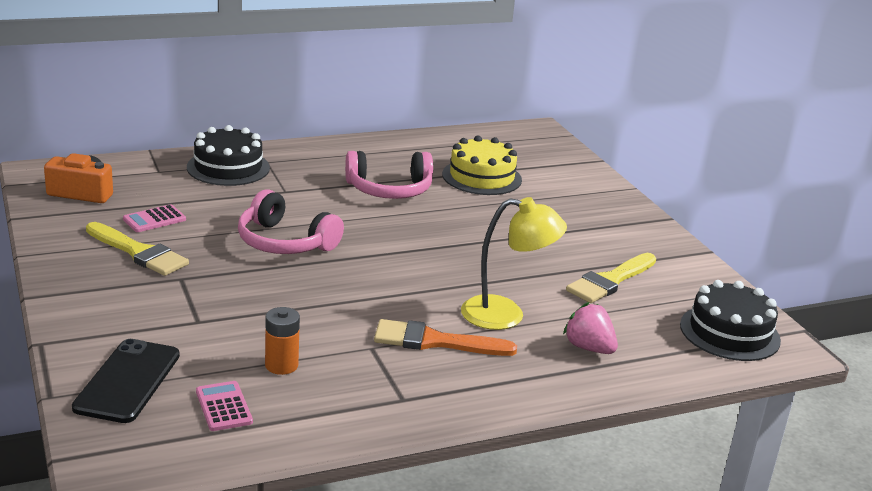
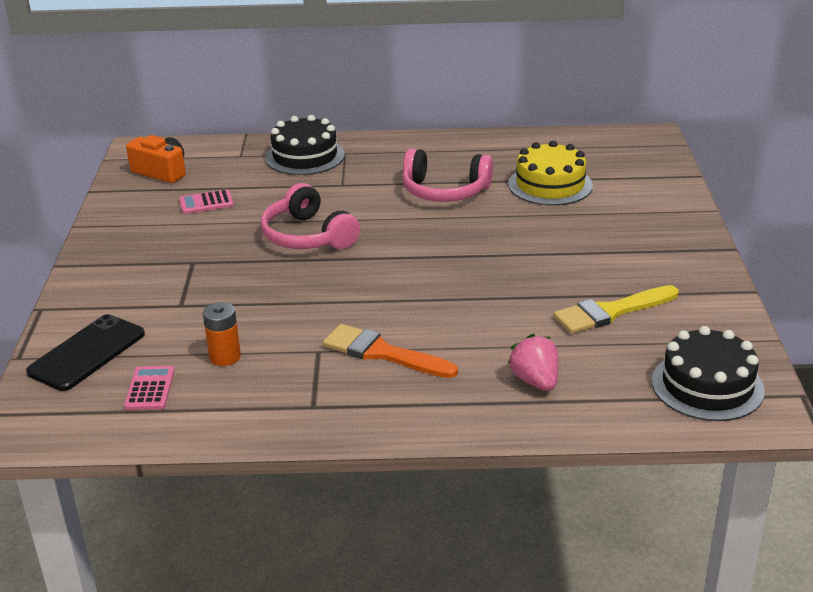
camera: 25 degrees right, 5 degrees up
yellow brush [86,222,189,276] -> none
yellow lamp [461,197,567,330] -> none

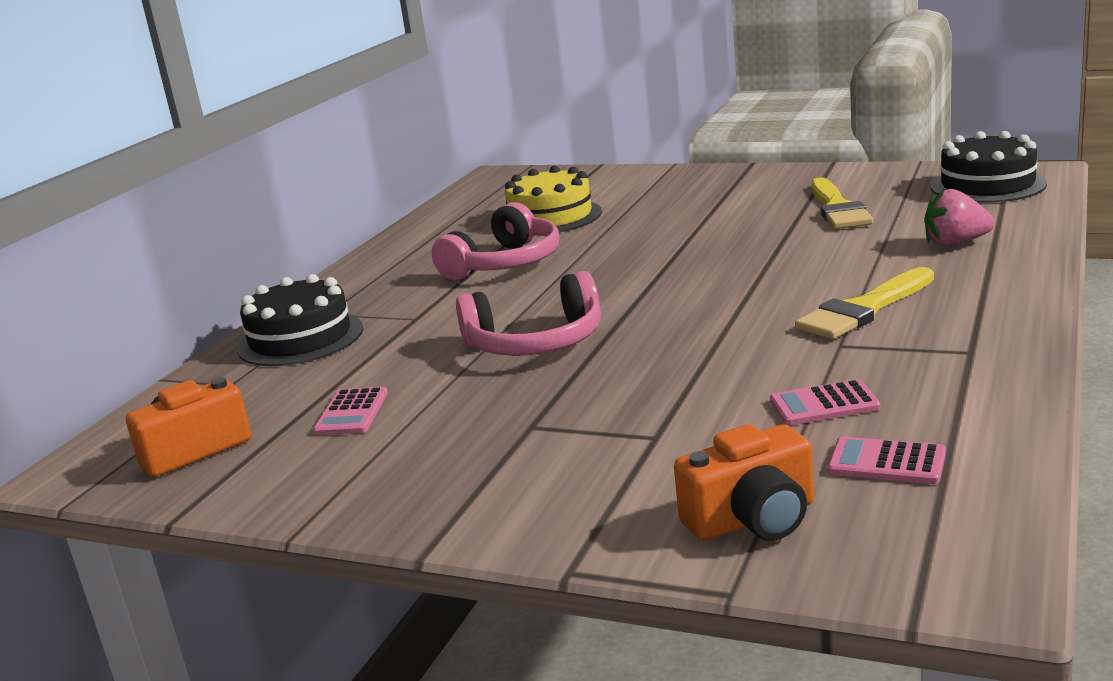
camera: 65 degrees left, 10 degrees down
black phone [26,314,145,391] -> orange camera [674,424,814,541]
orange battery [203,302,241,366] -> pink calculator [770,379,881,425]
orange brush [323,324,458,378] -> yellow brush [795,267,934,339]

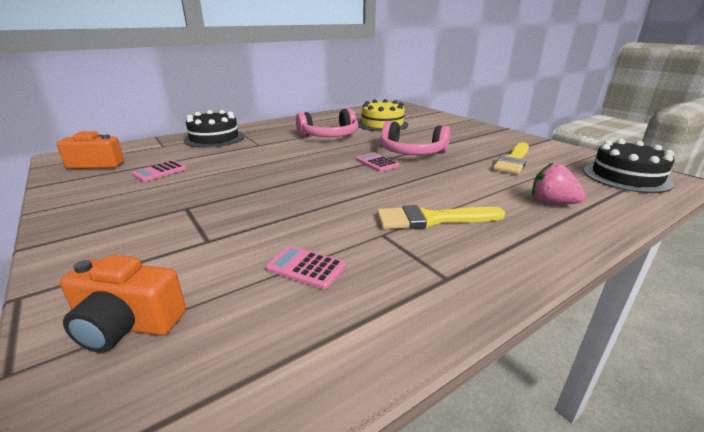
camera: 30 degrees right, 5 degrees up
pink headphones [456,271,601,356] -> pink headphones moved to [380,121,450,155]
pink calculator [828,437,946,484] -> pink calculator moved to [356,153,400,172]

